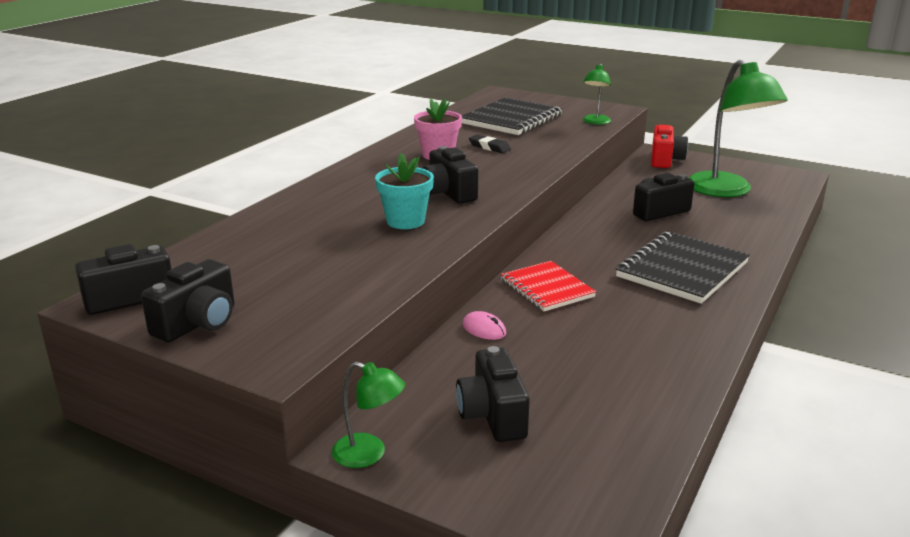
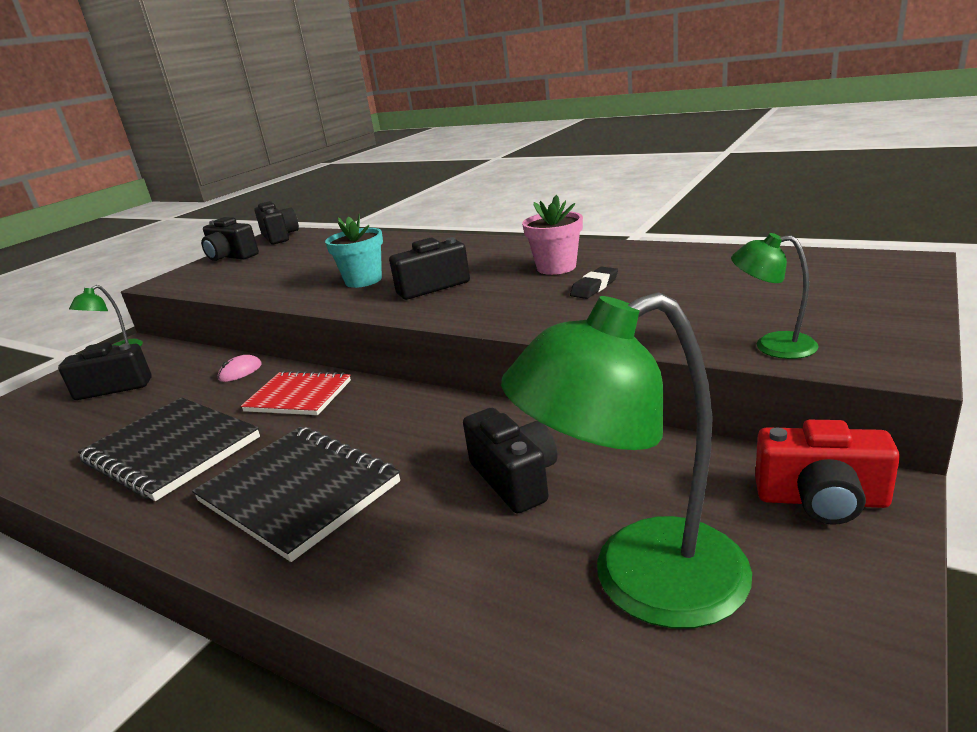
camera: 95 degrees right, 0 degrees up
black notebook [462,97,563,135] -> black notebook moved to [78,398,260,501]
red notebook [501,261,596,311] -> red notebook turned 45 degrees clockwise [241,371,351,415]

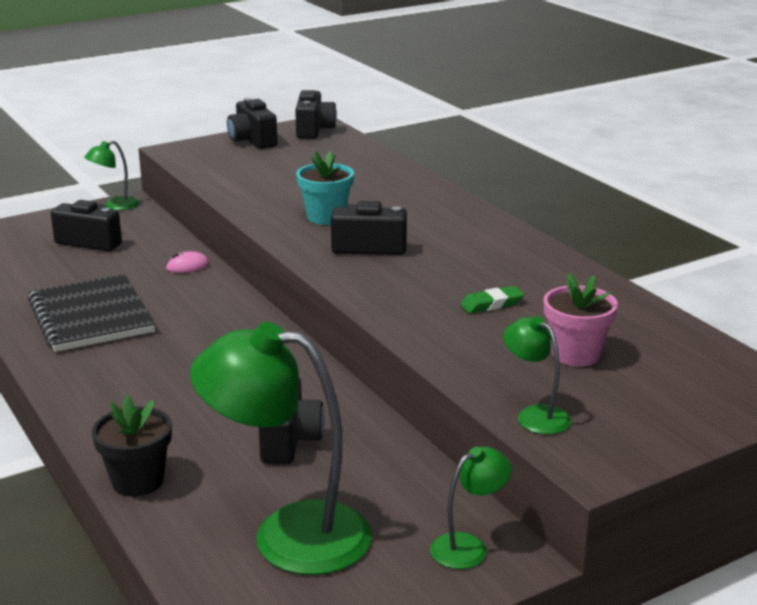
camera: 25 degrees right, 0 degrees up
black notebook [192,427,400,562] -> none
red notebook [241,371,351,415] -> none
pink flower pot [522,195,583,275] -> pink flower pot moved to [544,273,618,367]
black eraser [570,267,618,299] -> green eraser [460,286,524,313]
red camera [755,420,900,525] -> green lamp [430,447,512,569]
none -> black flower pot [92,395,172,497]

